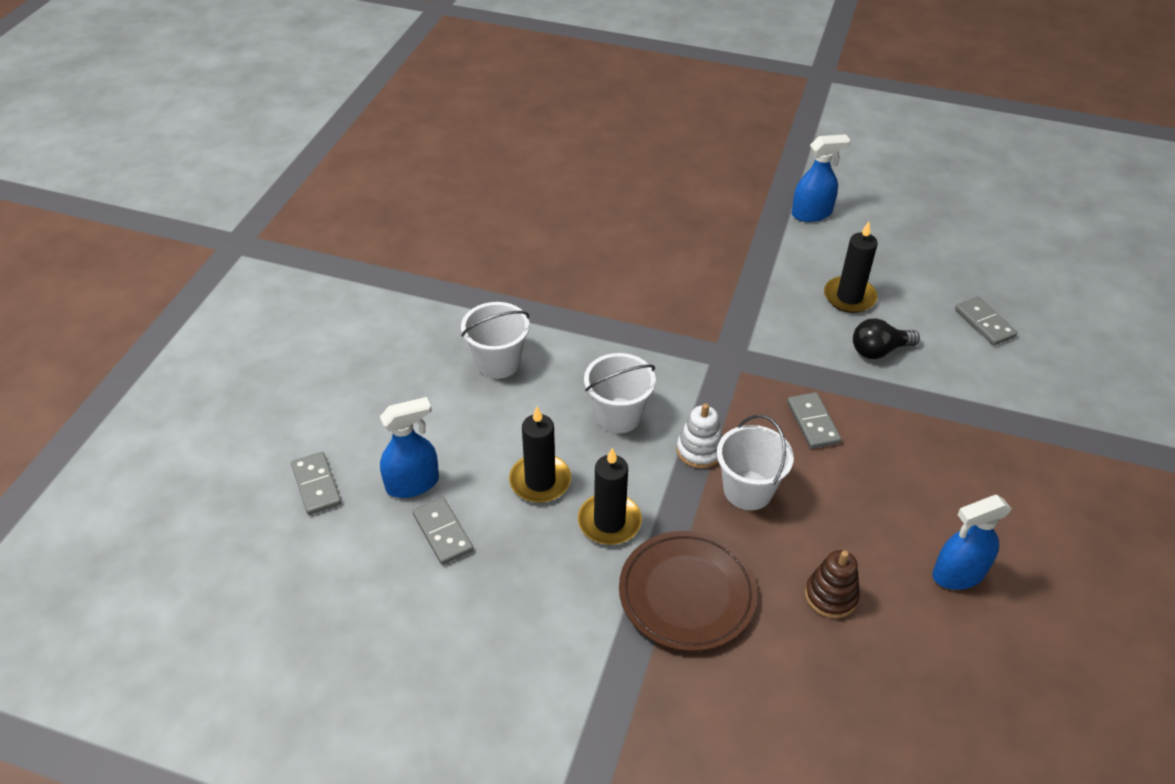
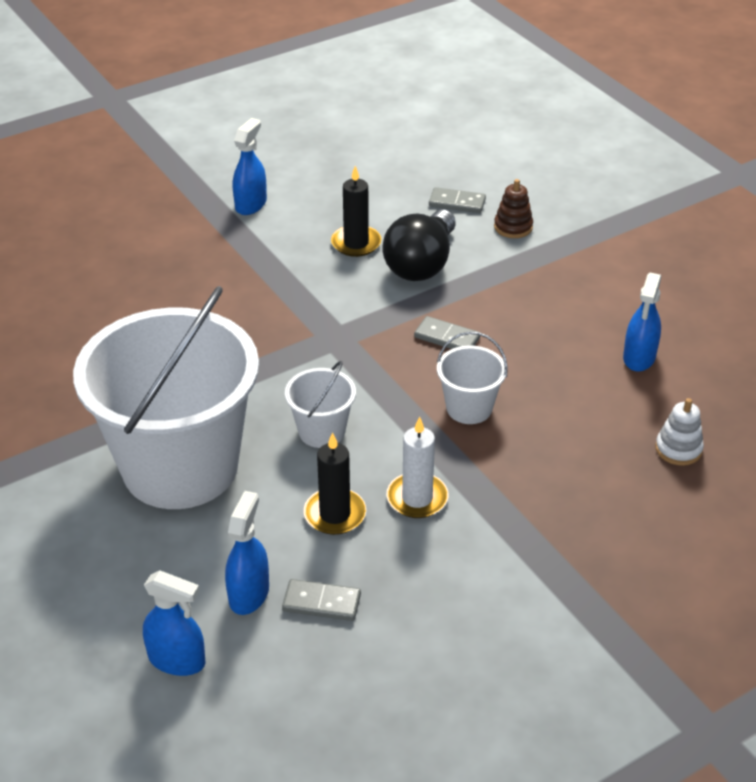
camera: 50 degrees left, 5 degrees down
grey domino [291,452,341,515] -> blue spray bottle [143,570,205,676]
white bucket [461,302,530,379] -> white bucket [73,286,259,509], size x2.41
black candle [578,448,642,545] -> white candle [387,417,448,518]
brown plate [619,531,757,651] -> none
white stacking toy [676,403,723,469] -> white stacking toy moved to [655,398,704,466]
brown stacking toy [805,550,860,619] -> brown stacking toy moved to [494,179,533,238]
black light bulb [853,318,920,359] -> black light bulb [383,210,456,281], size x1.76

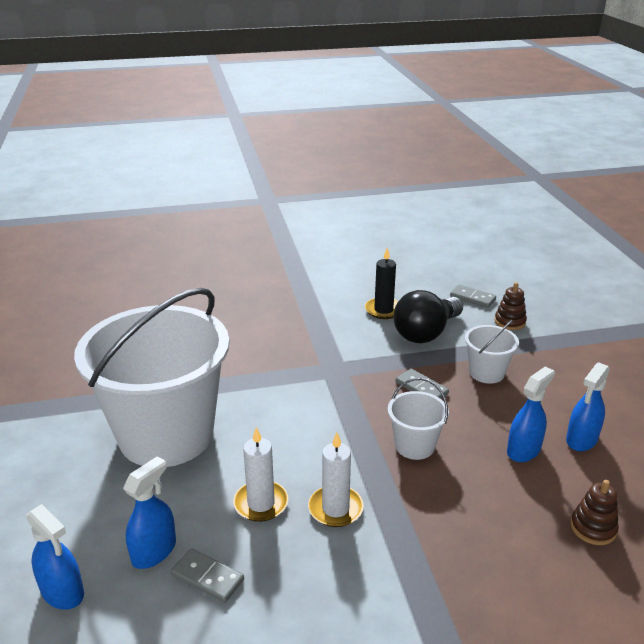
camera: 20 degrees right, 10 degrees down
blue spray bottle [233,118,267,215] -> blue spray bottle moved to [507,367,555,462]
white bucket [285,361,356,448] -> white bucket moved to [465,320,519,384]
black candle [304,432,366,535] -> white candle [233,427,288,522]
white stacking toy [655,398,704,466] -> brown stacking toy [570,480,619,545]

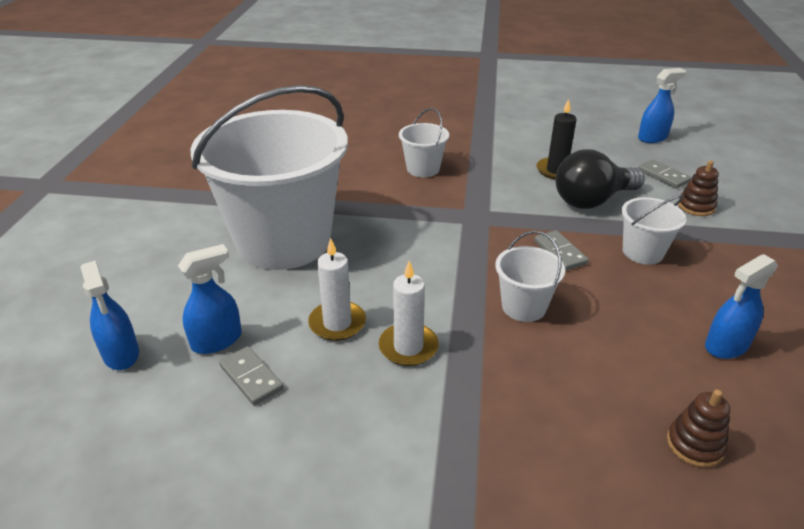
camera: 20 degrees right, 5 degrees up
blue spray bottle [507,367,555,462] -> blue spray bottle moved to [638,68,686,143]
none -> white bucket [399,108,449,177]

